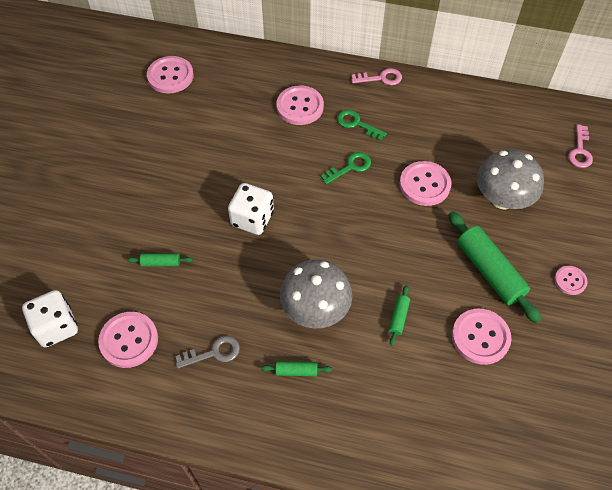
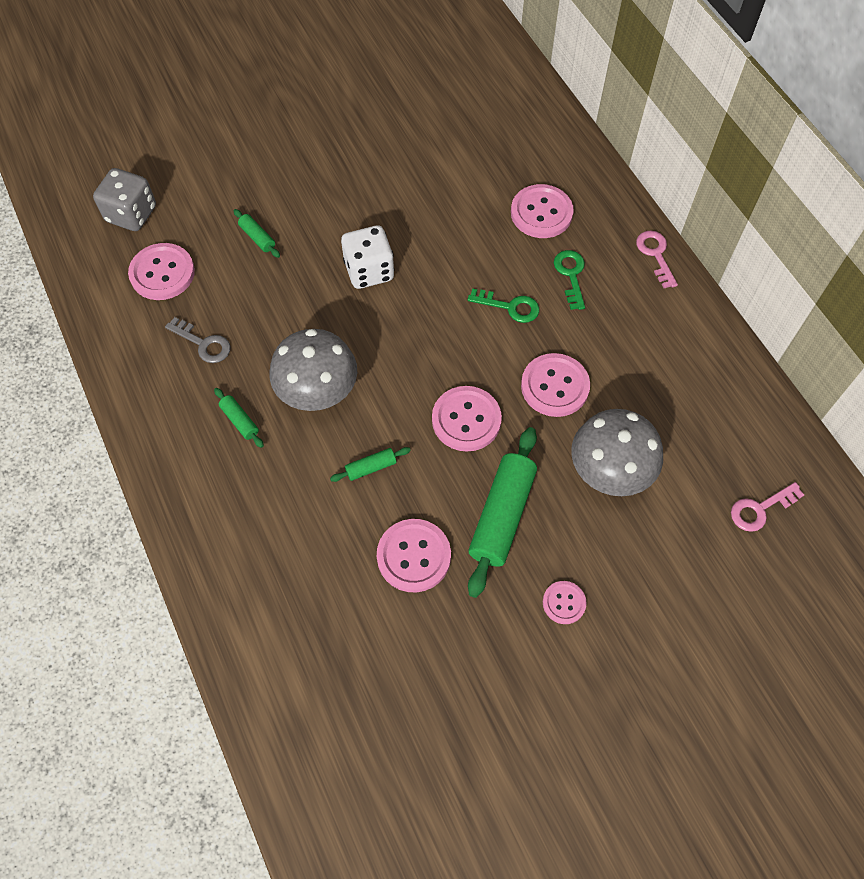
camera: 50 degrees right, 5 degrees up
white dice [22,290,78,347] -> grey dice [93,168,156,231]
pink button [147,56,194,94] -> pink button moved to [432,386,502,452]
pink key [351,68,402,85] -> pink key turned 150 degrees counterclockwise [636,231,678,288]

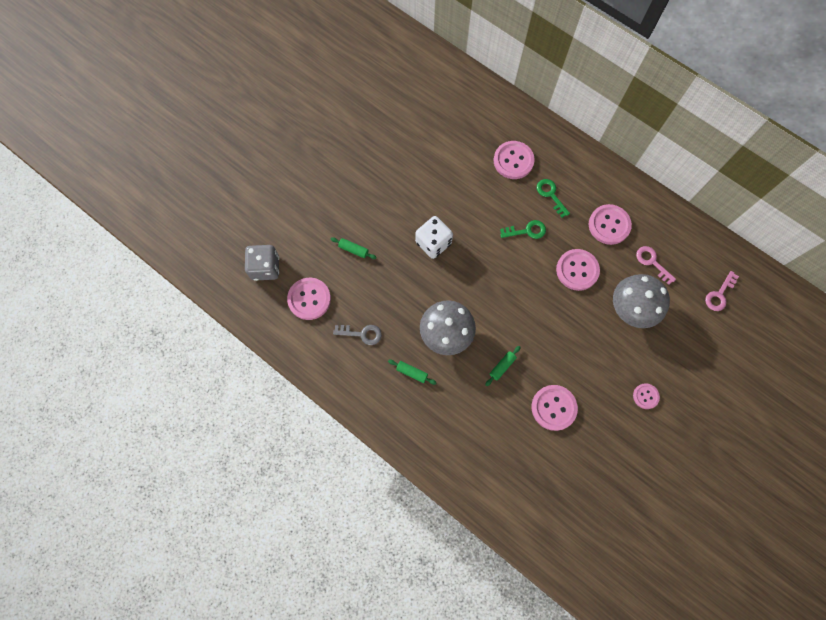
camera: 25 degrees left, 10 degrees up
pink button [432,386,502,452] -> pink button moved to [589,204,632,245]
green rolling pin [468,427,537,598] -> none
pink key [636,231,678,288] -> pink key moved to [636,246,676,285]

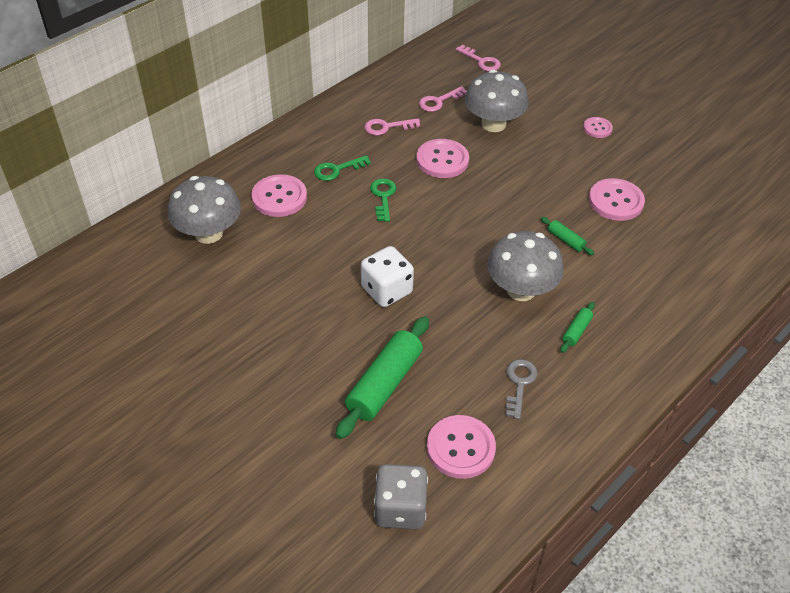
camera: 85 degrees left, 25 degrees down
green rolling pin [331,237,377,259] -> green rolling pin [336,316,429,439], size x2.15
pink button [589,204,632,245] -> pink key [364,118,420,136]
none -> grey mushroom [168,176,241,244]

